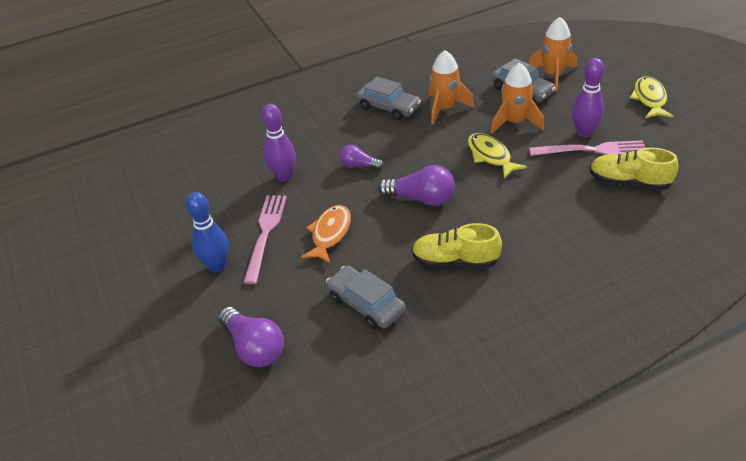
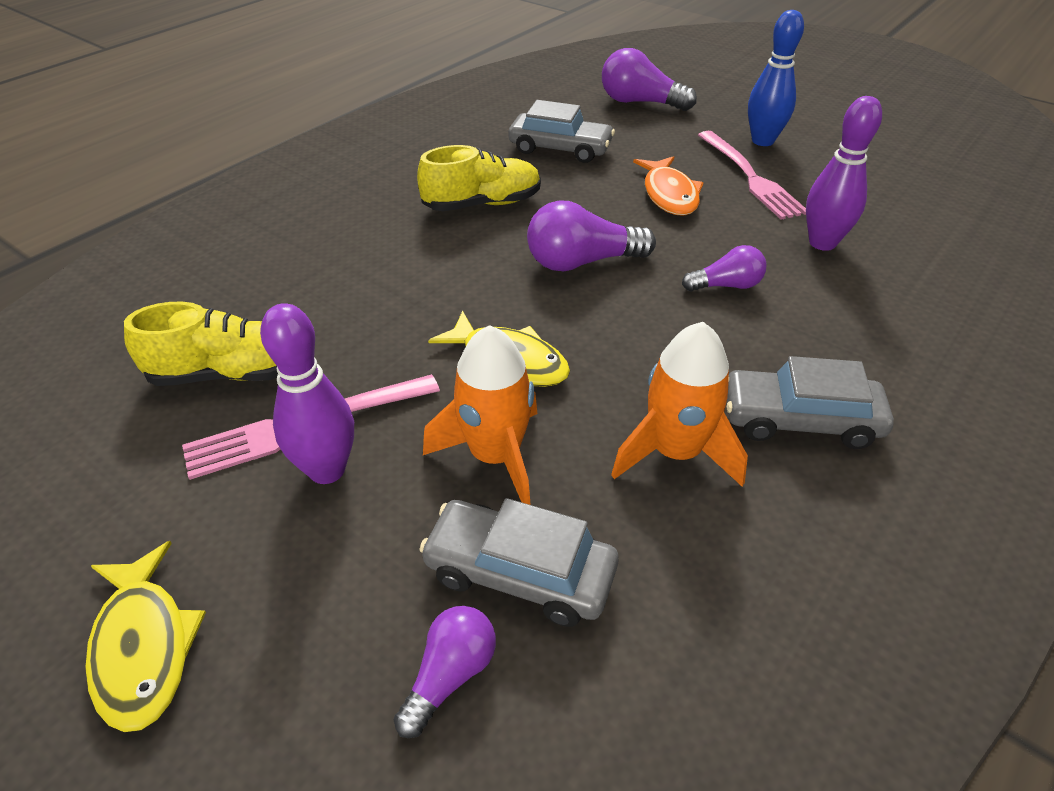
camera: 150 degrees right, 0 degrees up
orange rocket [529,17,577,92] -> purple light bulb [394,606,496,738]

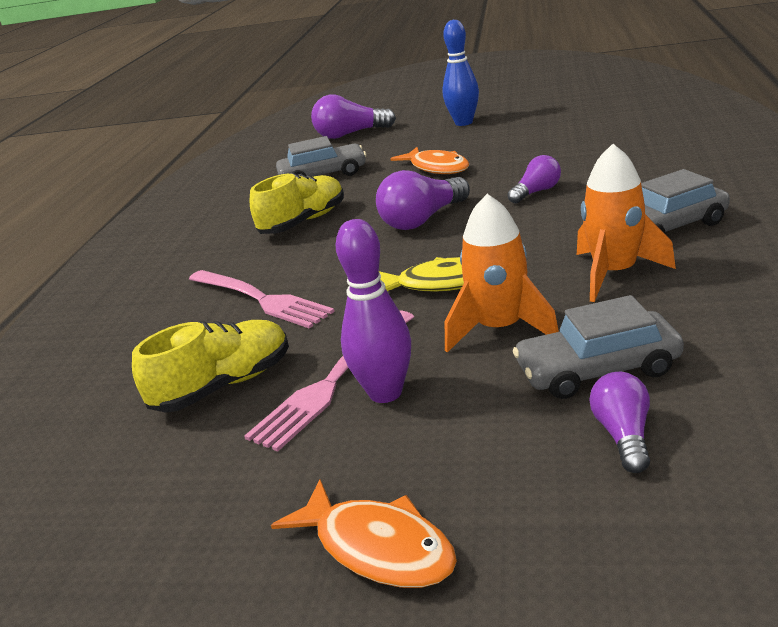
camera: 25 degrees left, 15 degrees down
yellow fish [85,541,206,732] -> orange fish [271,479,457,588]
pink fork [698,131,806,220] -> pink fork moved to [189,270,335,329]
purple bowling pin [806,96,882,251] -> none

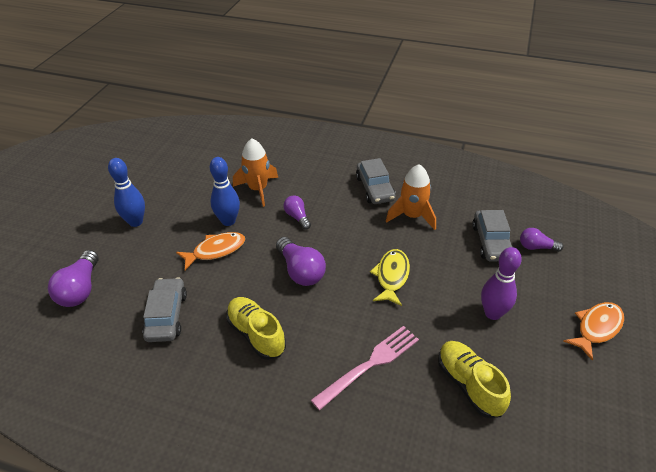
camera: 85 degrees left, 15 degrees up
pink fork [244,311,414,452] -> none
orange rocket [445,194,559,353] -> orange rocket moved to [233,139,278,207]
none -> blue bowling pin [210,157,240,226]

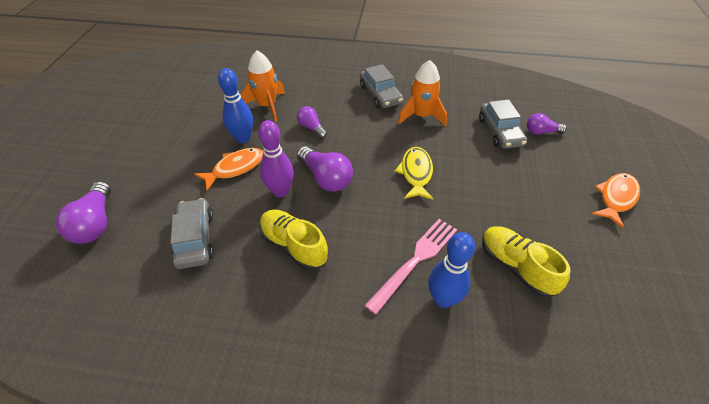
camera: 10 degrees left, 5 degrees up
blue bowling pin [108,158,145,227] -> blue bowling pin moved to [428,232,475,308]
purple bowling pin [481,247,522,320] -> purple bowling pin moved to [258,120,294,197]

